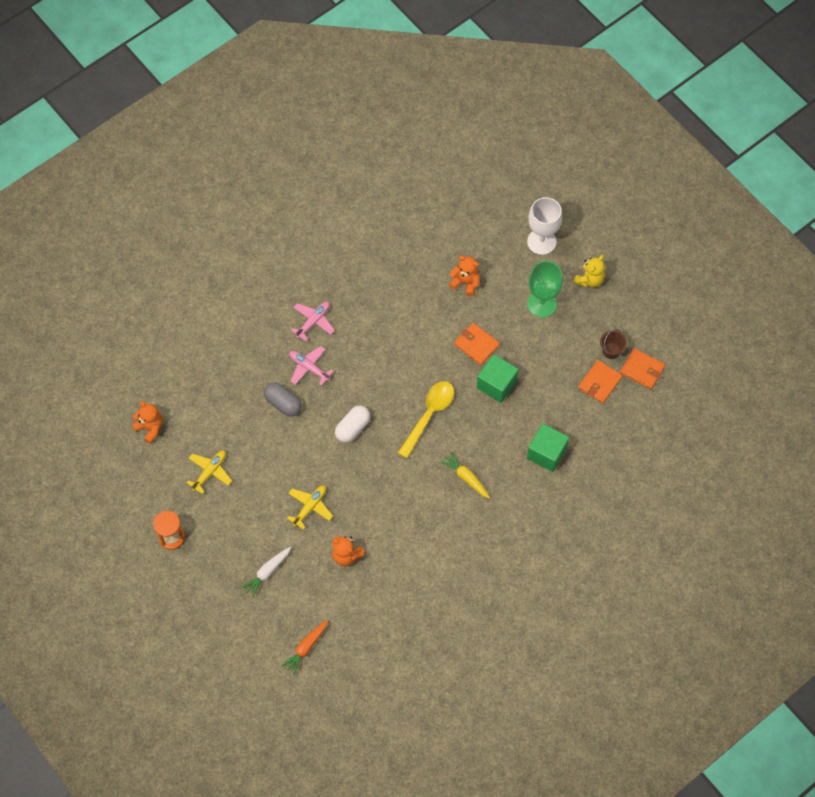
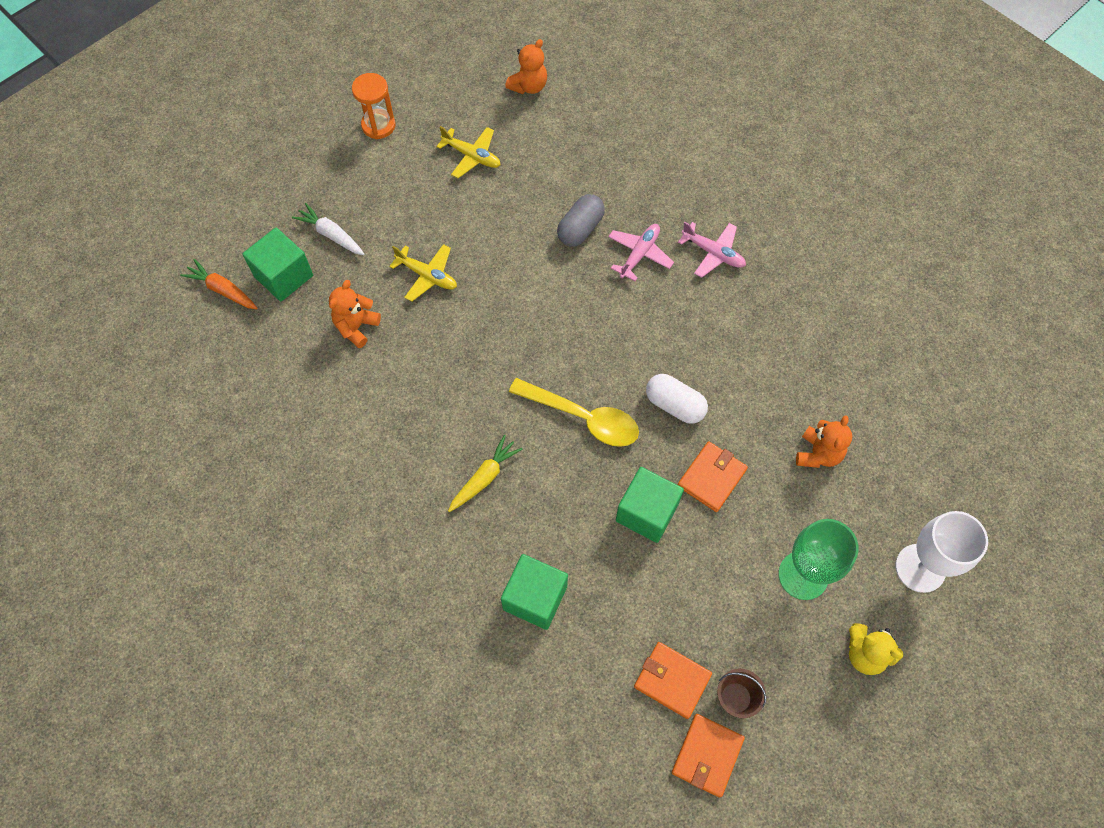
camera: 85 degrees right, 0 degrees up
white capsule [335,406,370,443] -> white capsule moved to [646,374,708,424]
none -> green cube [242,228,313,301]

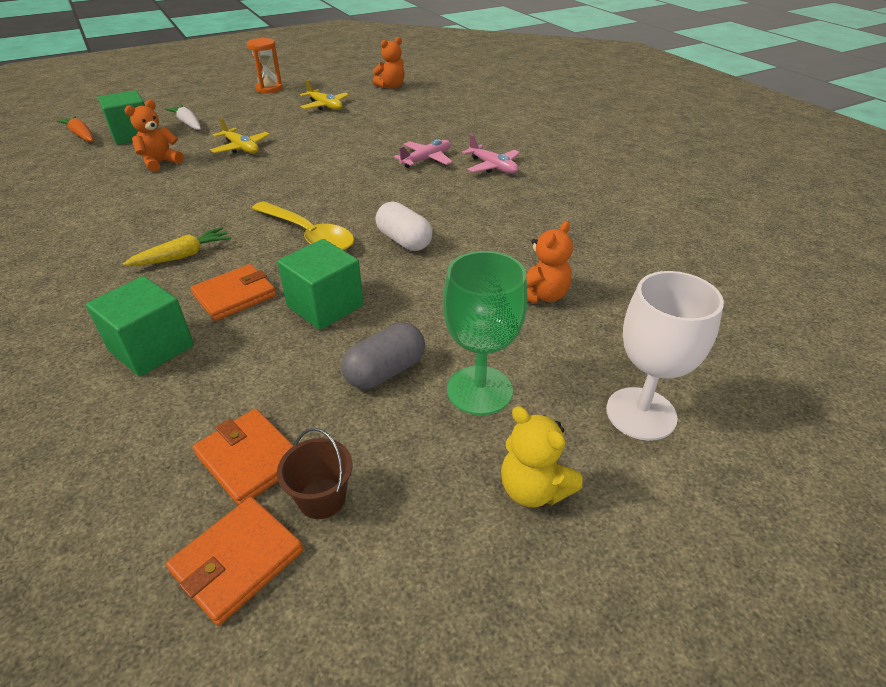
camera: 15 degrees right, 25 degrees down
grey capsule [557,194,605,246] -> grey capsule moved to [341,323,425,389]
orange wallet [678,441,748,512] -> orange wallet moved to [191,264,276,321]

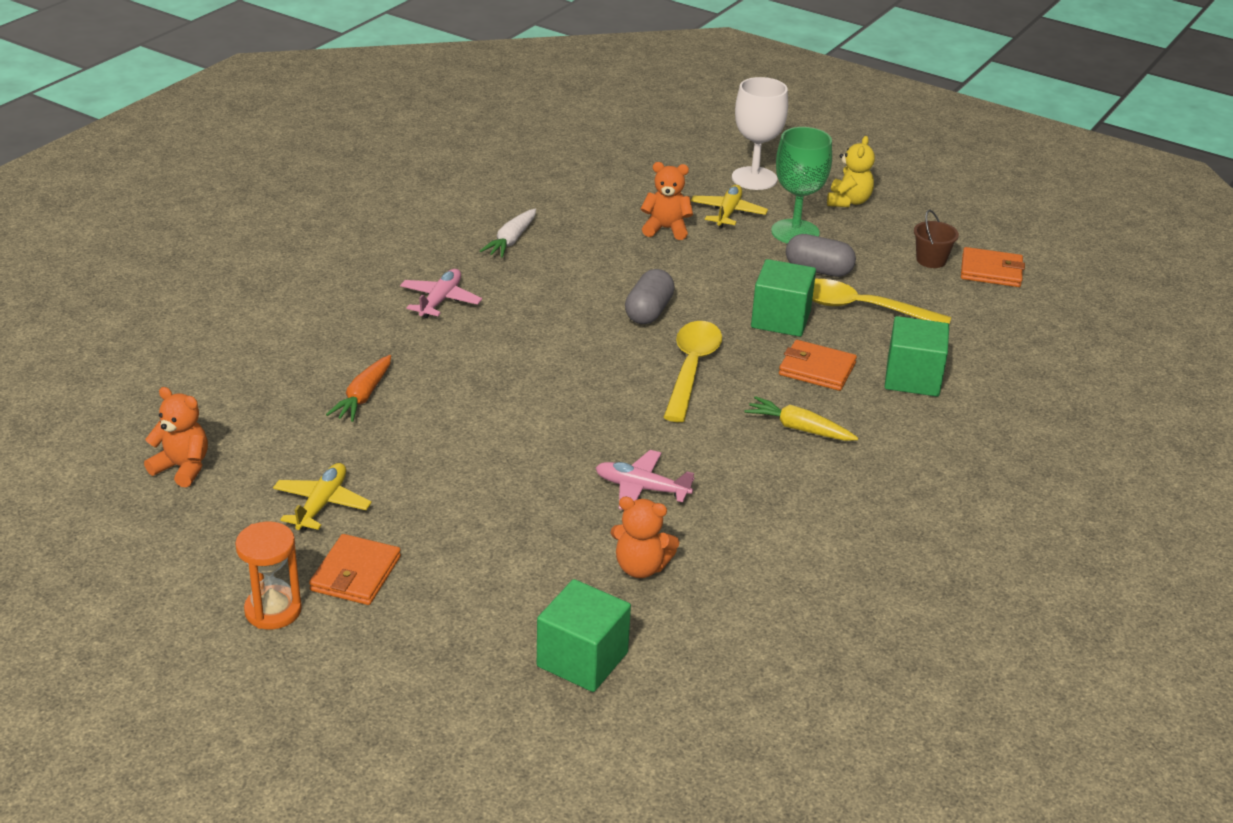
camera: 120 degrees left, 5 degrees down
orange carrot [57,116,93,142] -> orange carrot moved to [326,355,391,422]
white carrot [165,105,201,130] -> white carrot moved to [480,209,536,258]
orange wallet [193,409,293,506] -> orange wallet moved to [309,534,401,605]
yellow plane [210,118,270,154] -> yellow plane moved to [691,185,768,228]
white capsule [376,202,433,251] -> grey capsule [625,269,675,324]
pink plane [394,139,453,168] -> pink plane moved to [596,450,694,510]
none -> yellow spoon [812,279,951,324]

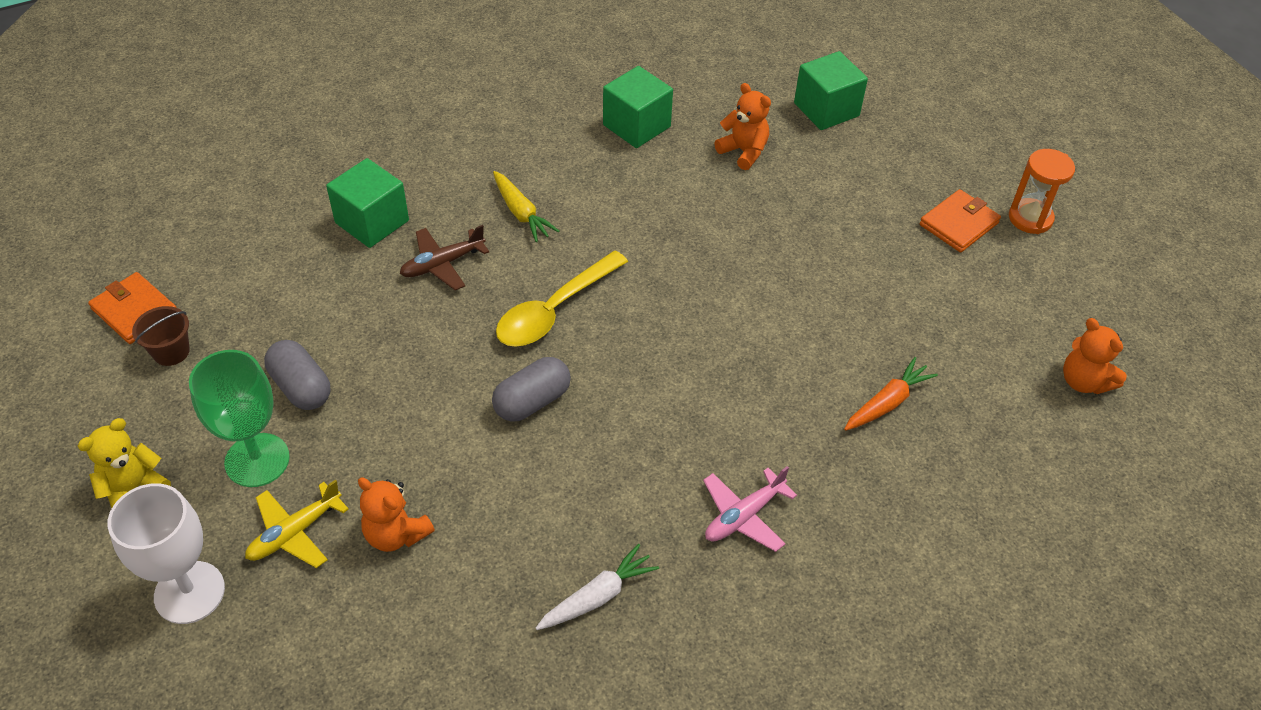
camera: 150 degrees left, 15 degrees up
yellow plane [273,463,372,530] -> none
pink plane [596,450,694,510] -> none
green cube [751,259,816,337] -> green cube moved to [603,66,673,148]
orange wallet [779,340,857,391] -> brown plane [400,225,489,290]
yellow spoon [812,279,951,324] -> none

